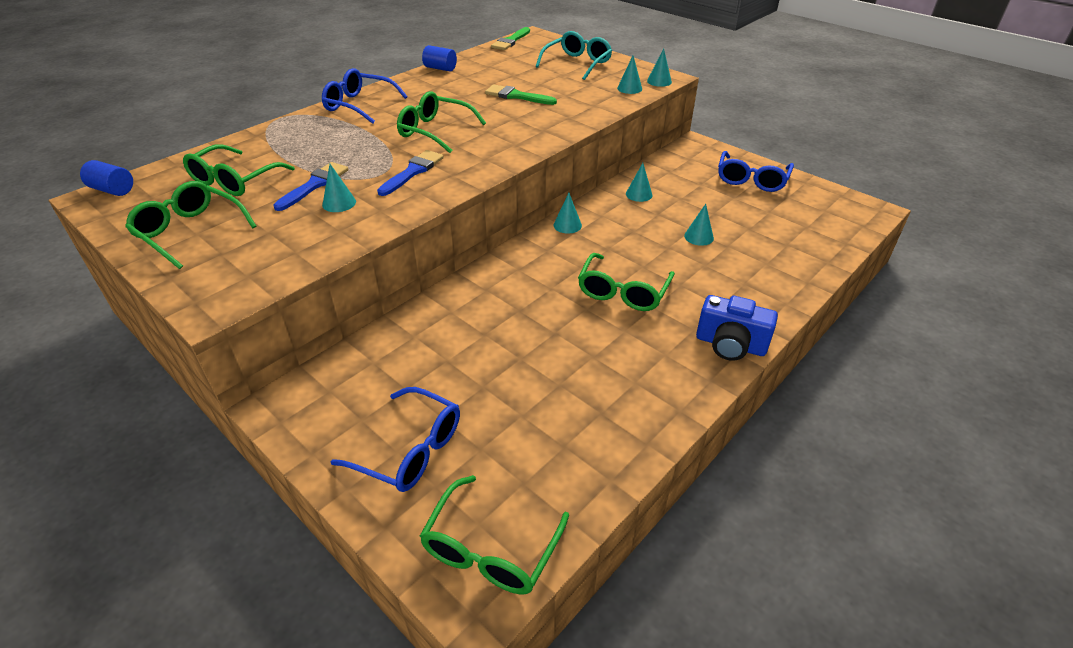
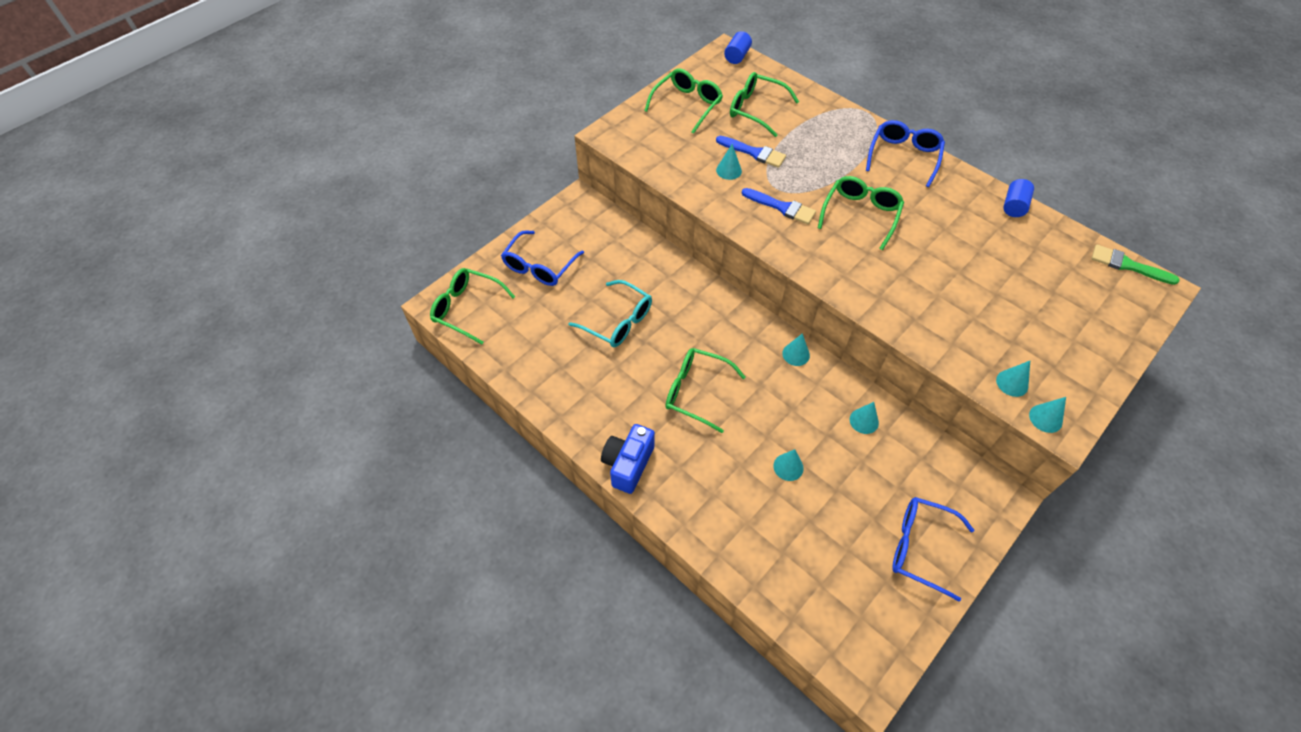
camera: 90 degrees right, 15 degrees up
green brush [485,84,557,105] -> none
turquoise glasses [536,31,612,80] -> turquoise glasses moved to [568,280,652,347]

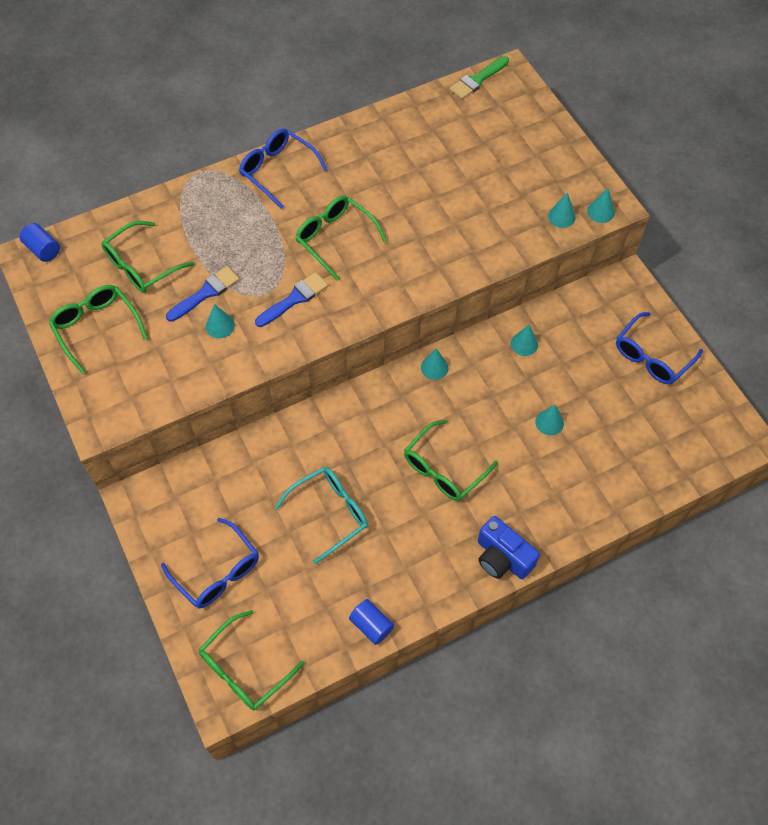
camera: 70 degrees left, 5 degrees up
blue cylinder [1003,179,1034,217] -> blue cylinder moved to [349,599,394,645]

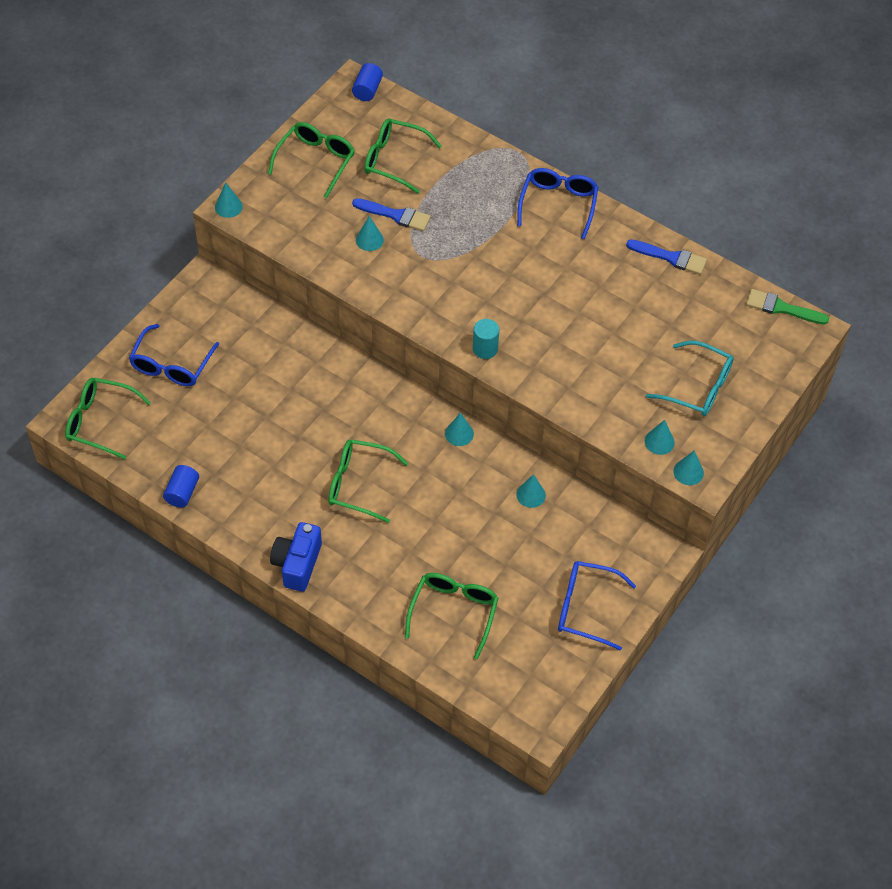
camera: 60 degrees right, 5 degrees down
blue brush [255,272,328,327] -> blue brush moved to [626,239,707,275]
turquoise glasses [275,467,368,564] -> turquoise glasses moved to [646,340,734,417]
green glasses [295,196,387,280] -> green glasses moved to [405,573,498,659]
turquoise cone [535,405,564,435] -> turquoise cone moved to [215,182,243,218]
none -> turquoise cylinder [473,319,499,359]

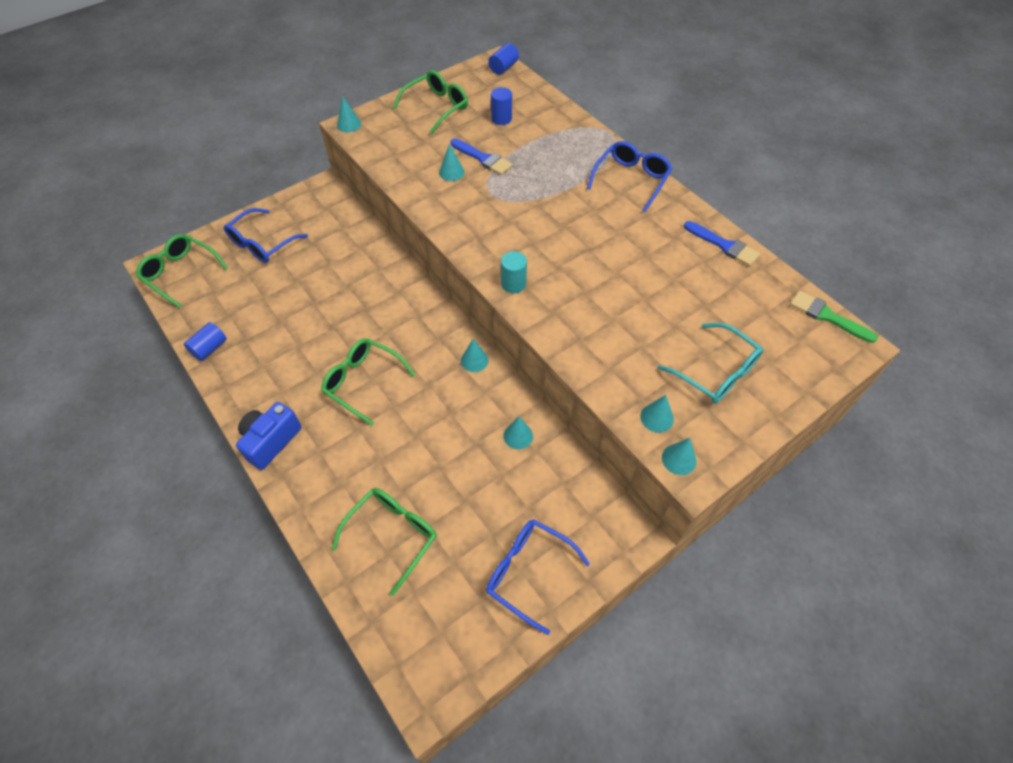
camera: 20 degrees right, 0 degrees up
green glasses [364,118,442,194] -> blue cylinder [491,87,512,125]

